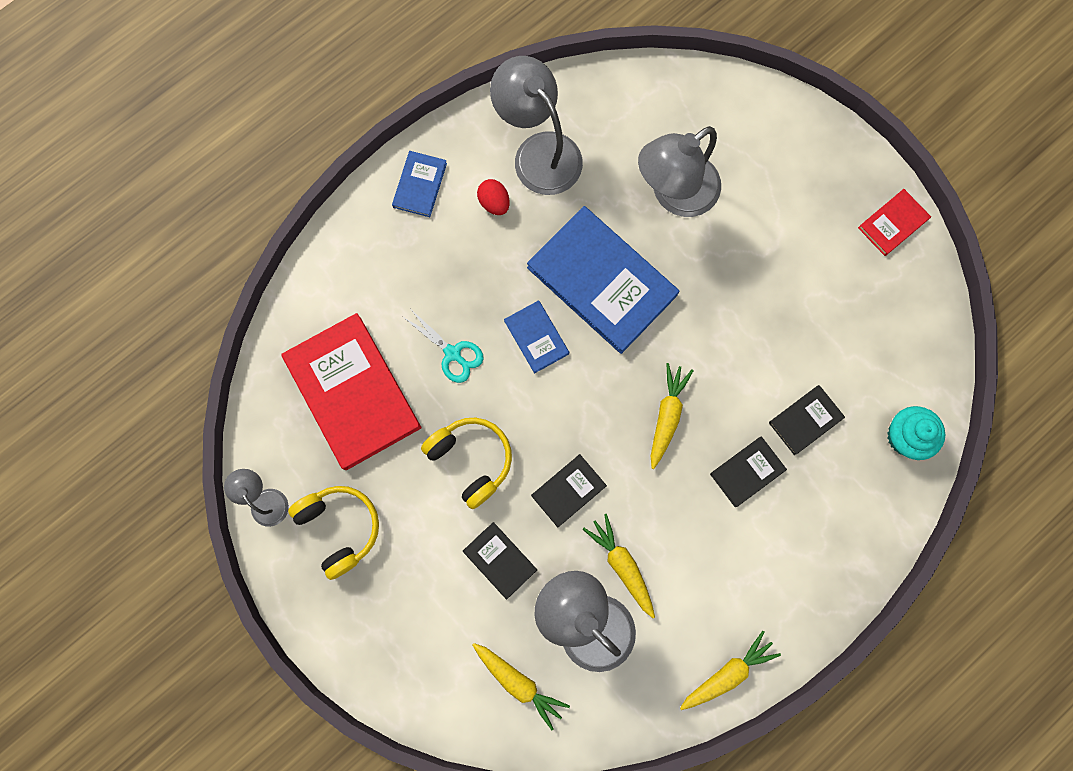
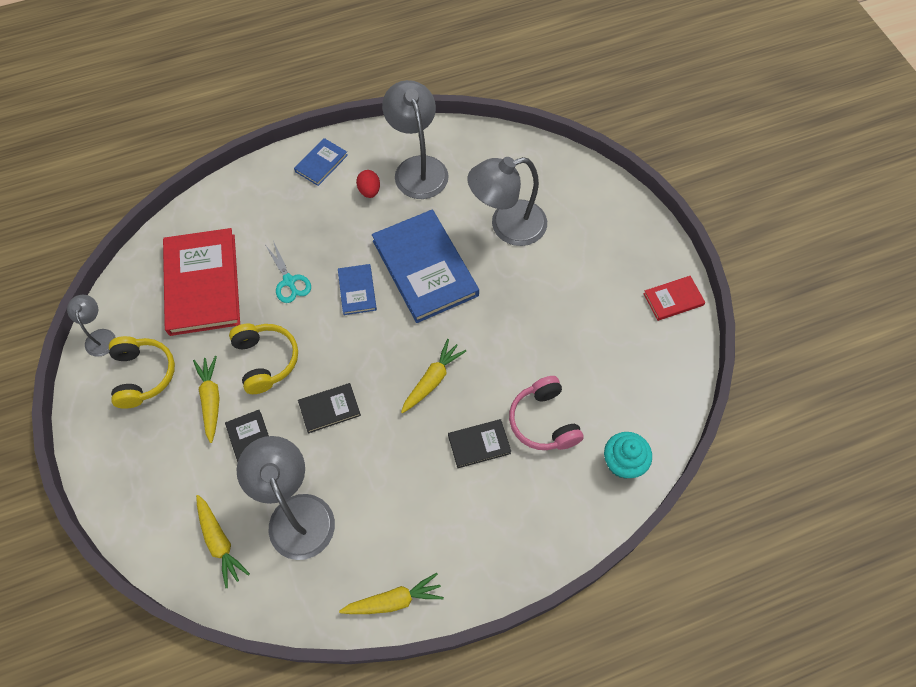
camera: 20 degrees right, 15 degrees down
yellow carrot [583,514,655,618] -> yellow carrot moved to [193,356,220,443]
black book [769,385,845,455] -> pink headphones [509,376,584,450]

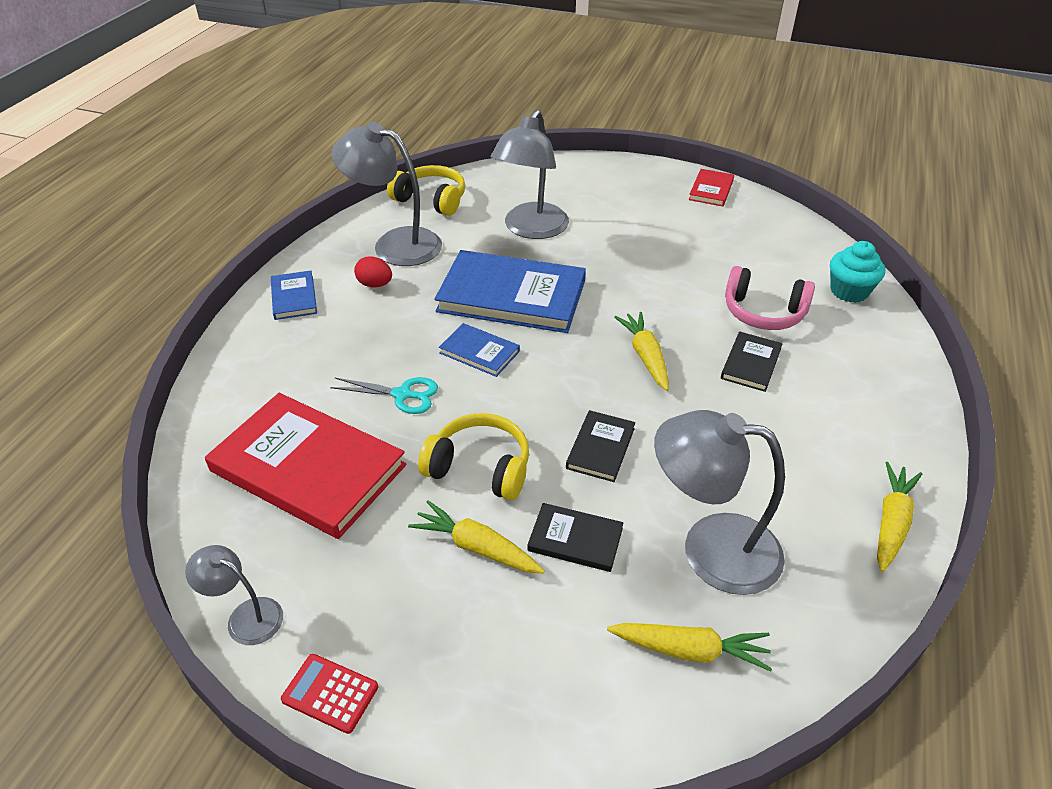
camera: 50 degrees left, 20 degrees down
yellow headphones [109,336,175,409] -> yellow headphones moved to [387,165,465,216]
none -> red calculator [281,654,378,734]

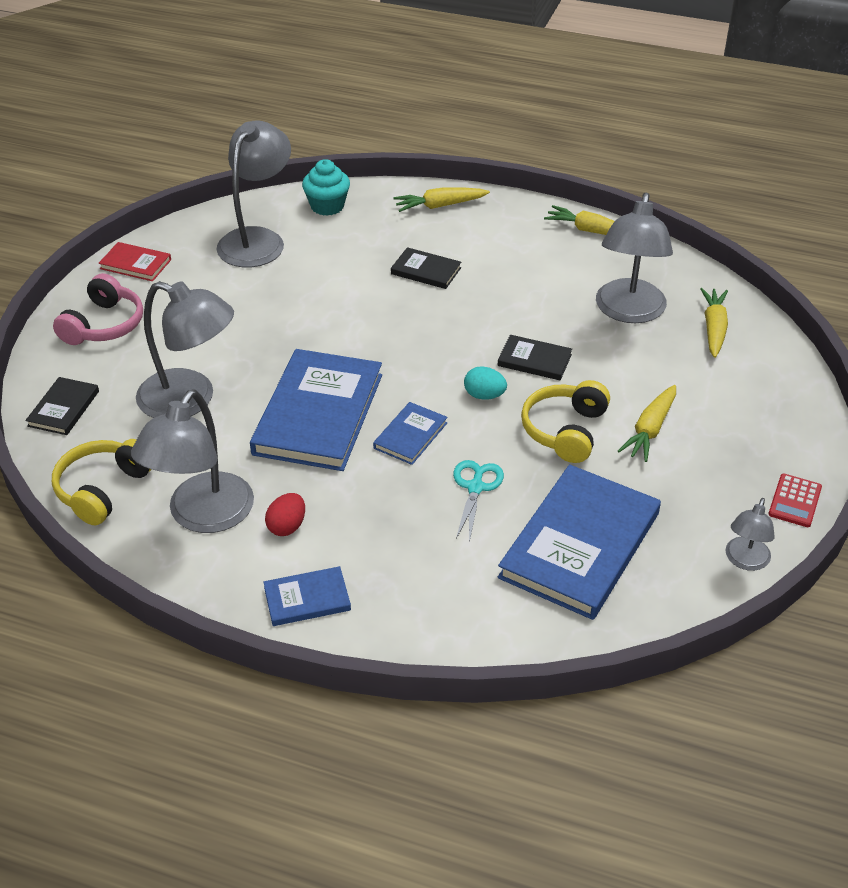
camera: 90 degrees left, 0 degrees up
red book [205,393,406,539] -> blue book [498,464,661,620]
black book [528,503,623,572] -> black book moved to [25,377,99,435]
yellow carrot [615,312,669,391] -> yellow carrot moved to [393,187,490,212]
pink headphones [725,266,815,330] -> pink headphones moved to [53,273,143,345]
none -> grey lamp [216,120,291,267]
none -> turquoise egg [464,366,507,400]

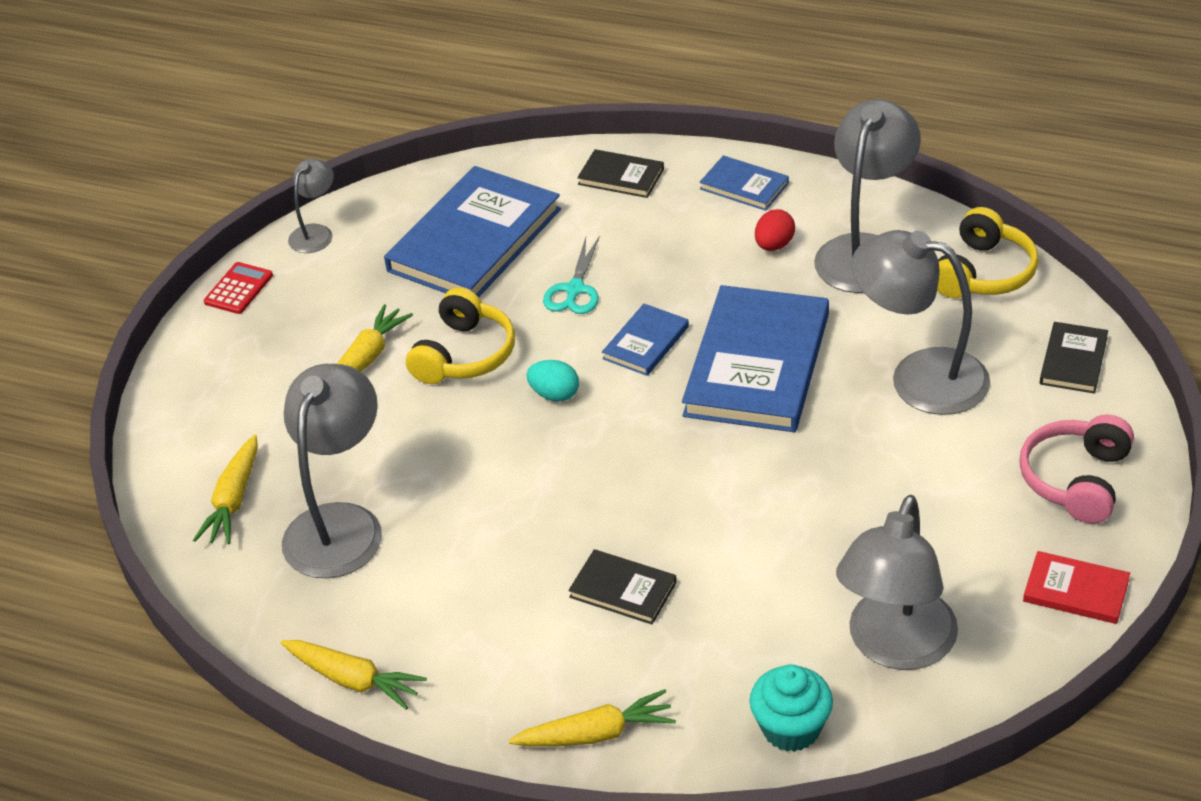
camera: 175 degrees left, 0 degrees up
blue book [263,566,351,626] -> blue book turned 45 degrees clockwise [699,155,789,211]
black book [497,335,572,380] -> black book moved to [577,149,664,198]

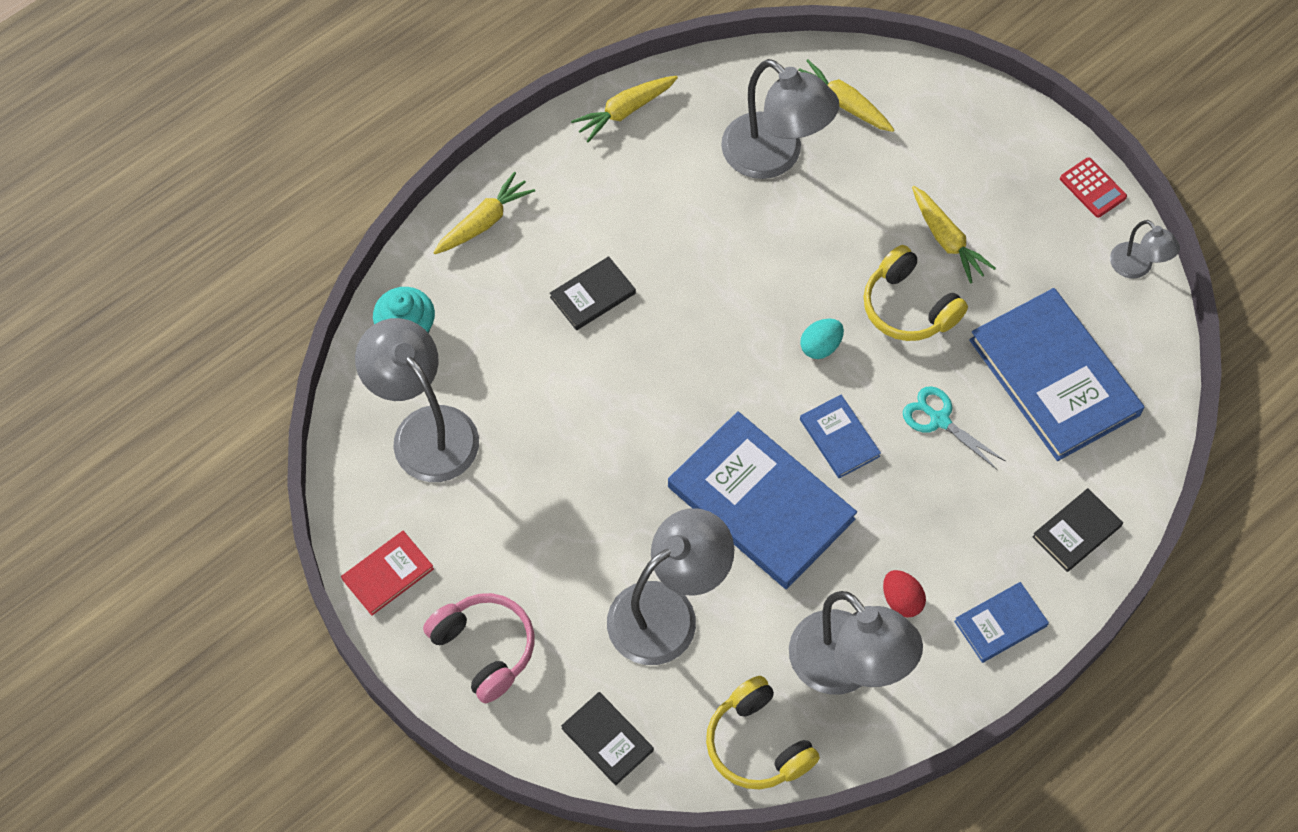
camera: 115 degrees right, 20 degrees up
yellow carrot [509,689,676,746] -> yellow carrot turned 150 degrees counterclockwise [433,172,535,254]

